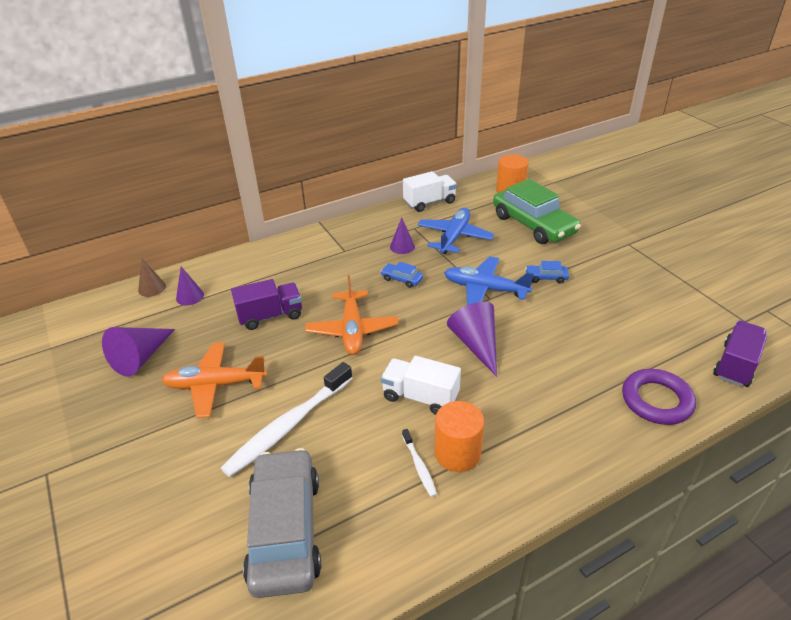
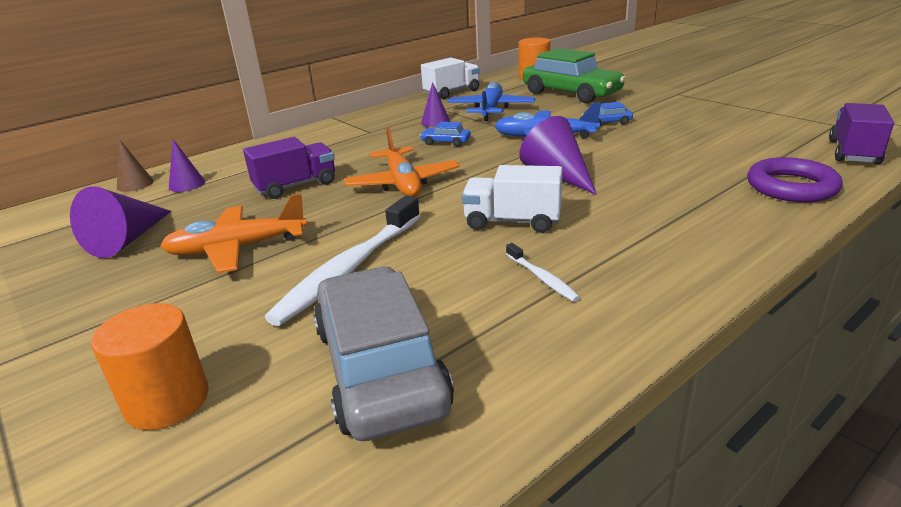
camera: 10 degrees left, 10 degrees down
orange cylinder [435,401,484,472] -> orange cylinder moved to [91,303,209,430]

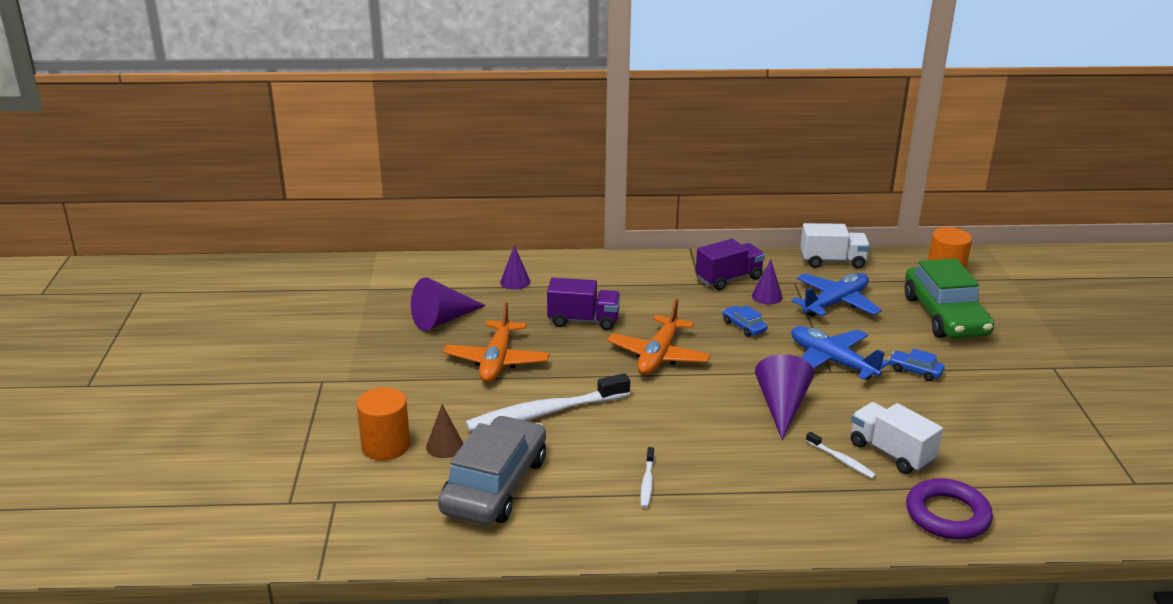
camera: 35 degrees right, 0 degrees up
brown cone [117,139,153,192] -> brown cone moved to [426,404,463,458]
orange plane [160,194,308,273] -> orange plane turned 105 degrees counterclockwise [443,302,550,382]
white truck [462,165,562,233] -> white truck moved to [851,402,943,474]
purple truck [829,103,894,164] -> purple truck moved to [696,239,765,290]
none -> white toothbrush [806,432,876,479]

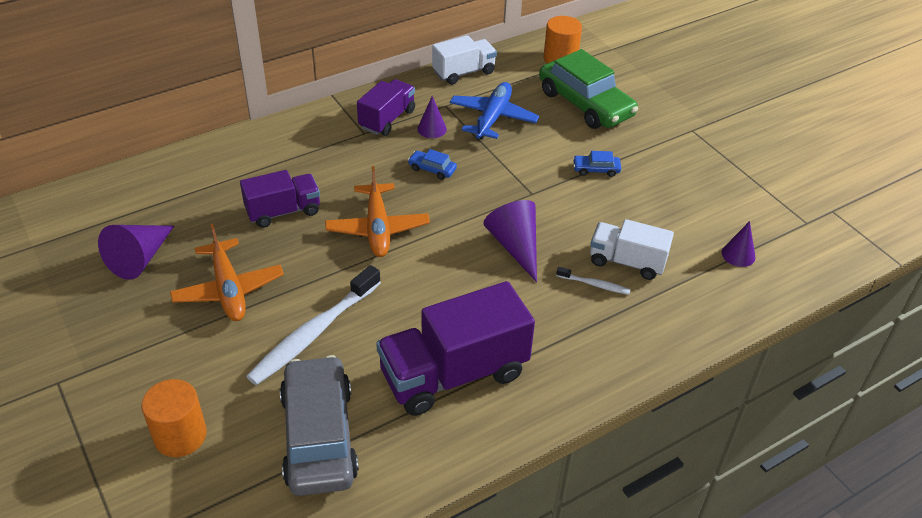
camera: 30 degrees left, 15 degrees up
brown cone [426,404,463,458] -> none
purple cone [500,245,530,290] -> purple cone moved to [722,221,755,267]
white toothbrush [640,447,655,508] -> purple truck [376,281,535,416]
blue plane [791,326,890,380] -> none
purple ring [906,478,993,540] -> none

